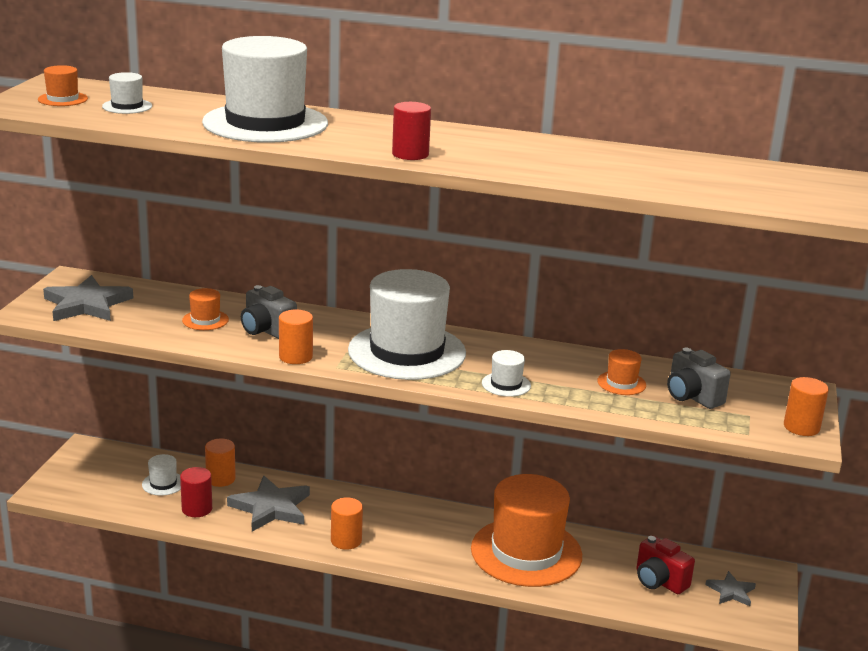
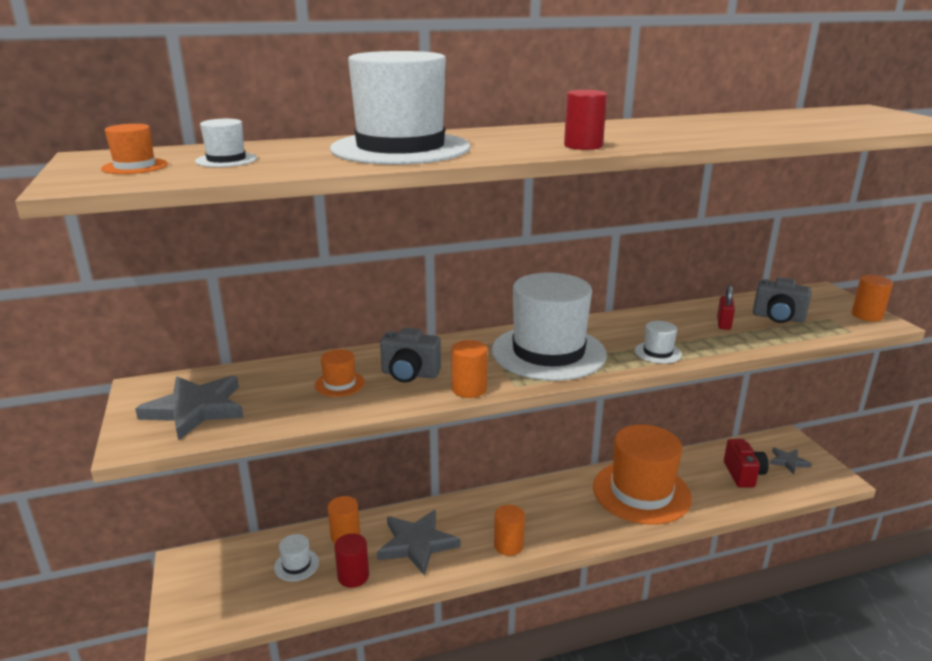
camera: 30 degrees left, 0 degrees up
orange hat [597,349,646,395] -> red padlock [717,285,735,330]
red camera [636,536,695,594] -> red camera turned 105 degrees counterclockwise [724,439,769,488]

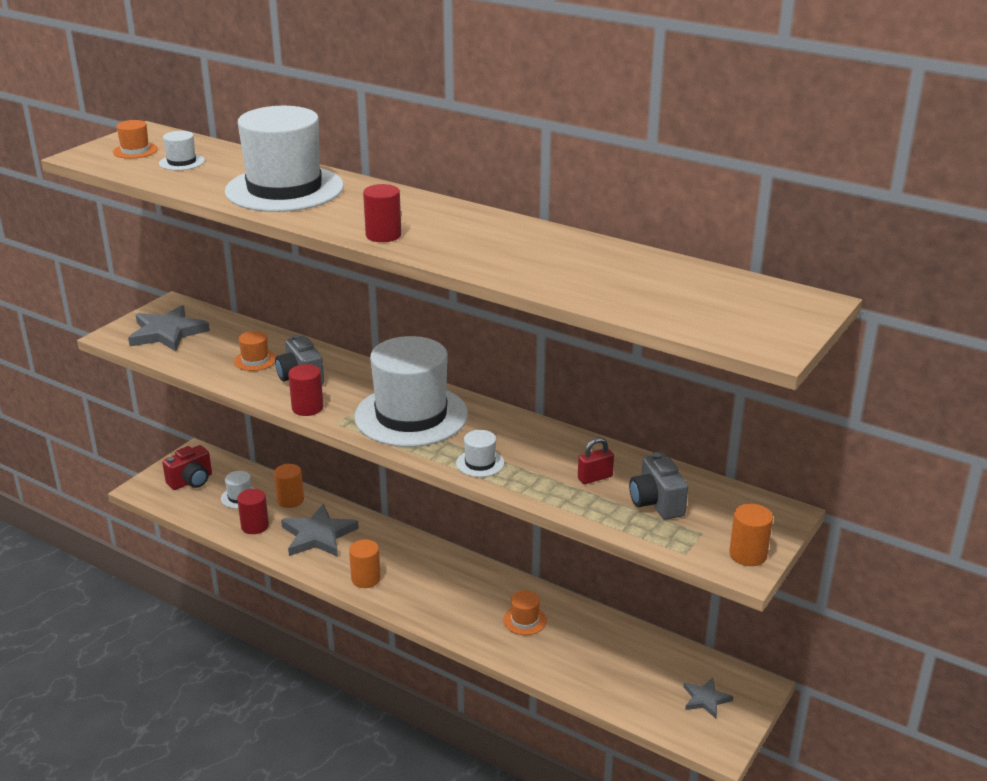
camera: 50 degrees right, 5 degrees up
orange cylinder [451,340,487,398] -> red cylinder [288,364,324,416]
orange hat [593,425,692,525] -> orange hat [503,590,547,635], size x0.40
red camera [724,439,769,488] -> red camera moved to [162,445,212,490]

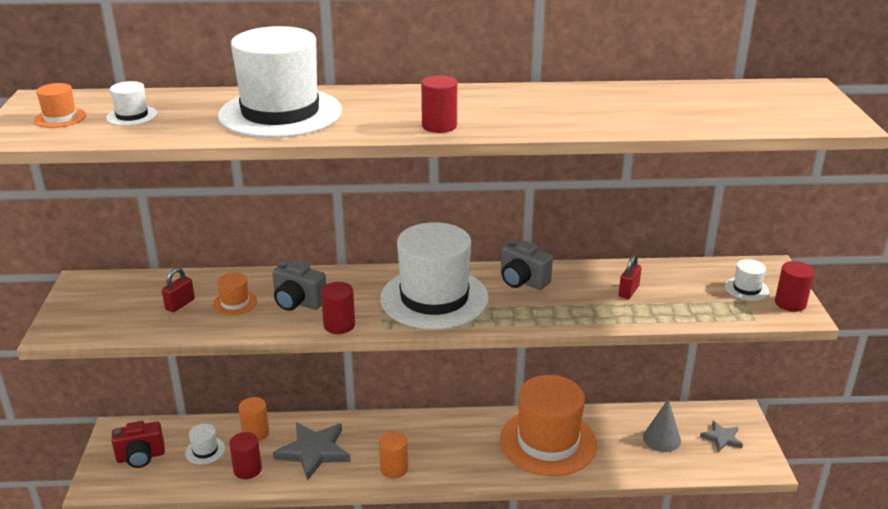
camera: 35 degrees left, 0 degrees up
grey star [128,305,210,351] -> none
red camera [162,445,212,490] -> red camera turned 60 degrees clockwise [112,421,165,468]
white hat [456,430,504,477] -> white hat moved to [725,259,769,301]
orange hat [503,590,547,635] -> orange hat [500,375,597,476], size x2.49
grey camera [629,452,688,520] -> grey camera moved to [501,241,553,290]
orange cylinder [729,504,773,566] -> red cylinder [775,261,815,312]
none -> red padlock [162,267,195,312]
none -> grey cone [643,399,681,452]

